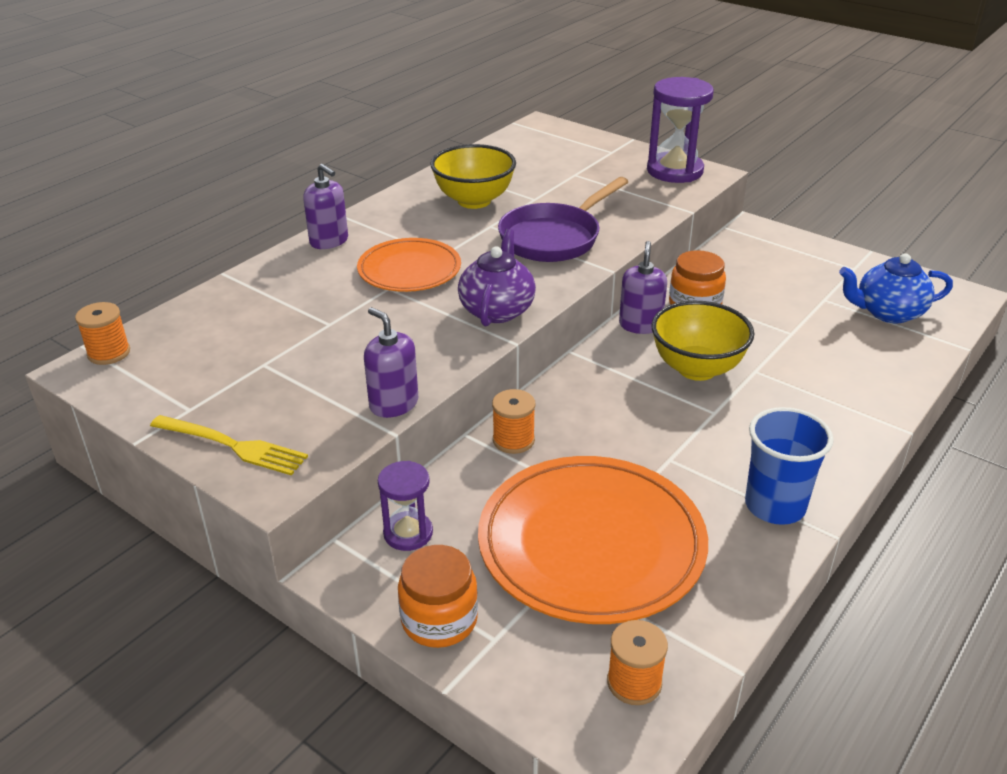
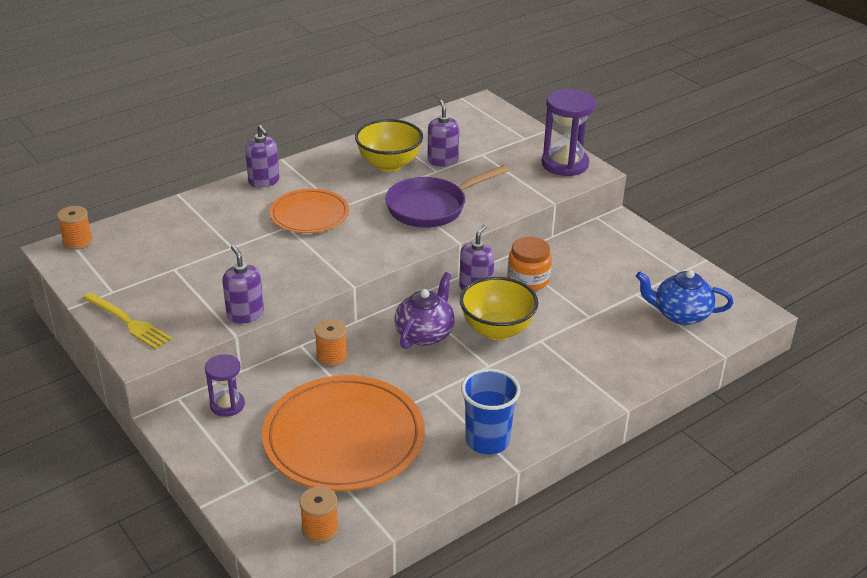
camera: 15 degrees right, 0 degrees up
orange jar [398,545,478,648] -> none
purple teapot [458,229,536,326] -> purple teapot moved to [395,272,455,349]
none -> purple soap dispenser [428,100,459,166]

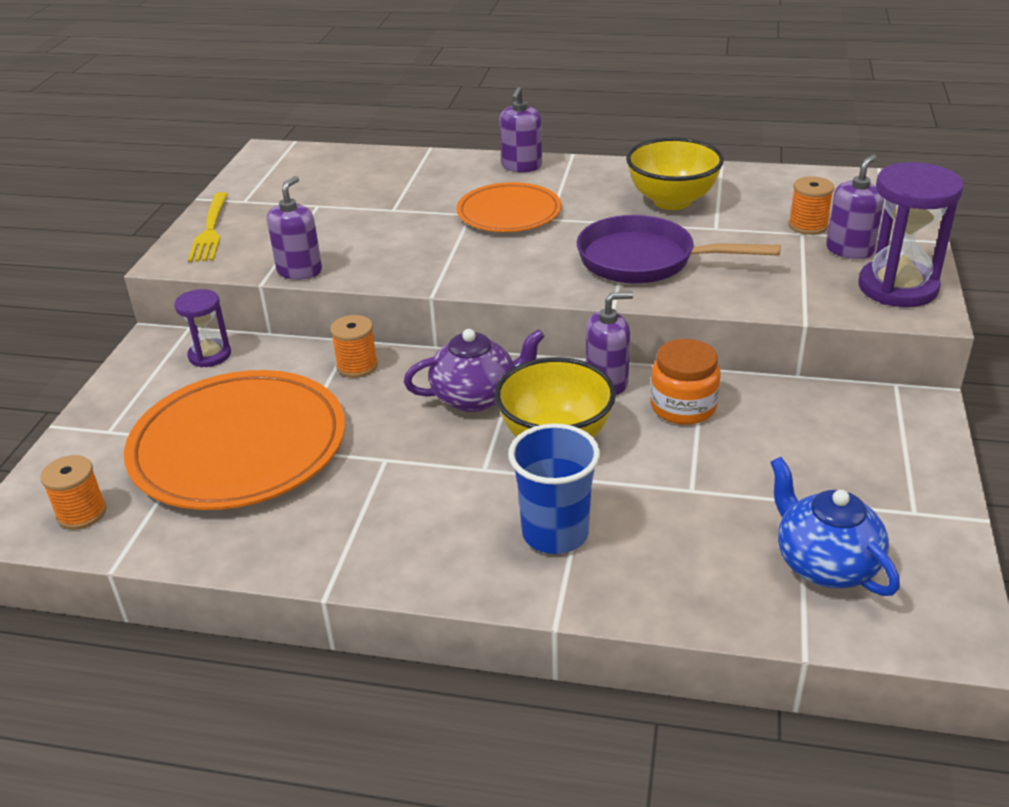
camera: 50 degrees right, 0 degrees up
orange spool [57,206,93,250] -> orange spool moved to [789,176,834,235]
purple soap dispenser [428,100,459,166] -> purple soap dispenser moved to [826,155,884,259]
blue cup [461,369,521,455] -> blue cup moved to [508,423,600,554]

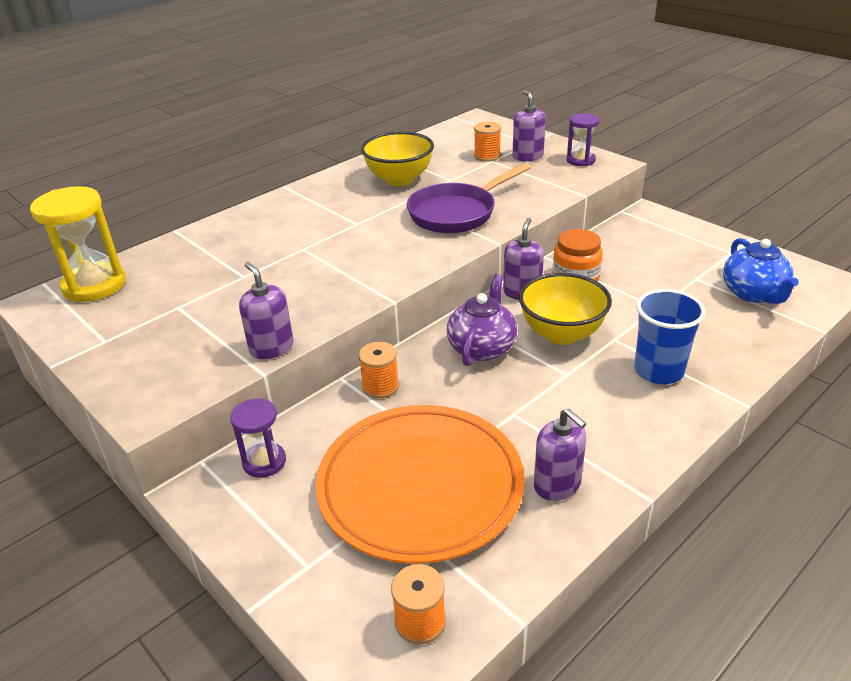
camera: 55 degrees left, 0 degrees up
yellow fork [188,192,228,262] -> none
orange plate [456,182,561,232] -> none
purple soap dispenser [500,87,542,172] -> purple soap dispenser moved to [534,408,586,501]
blue teapot [770,457,900,596] -> blue teapot turned 105 degrees counterclockwise [723,238,799,304]
purple hourglass [858,162,964,307] -> purple hourglass [566,113,599,166], size x0.58
none -> yellow hourglass [30,186,126,302]

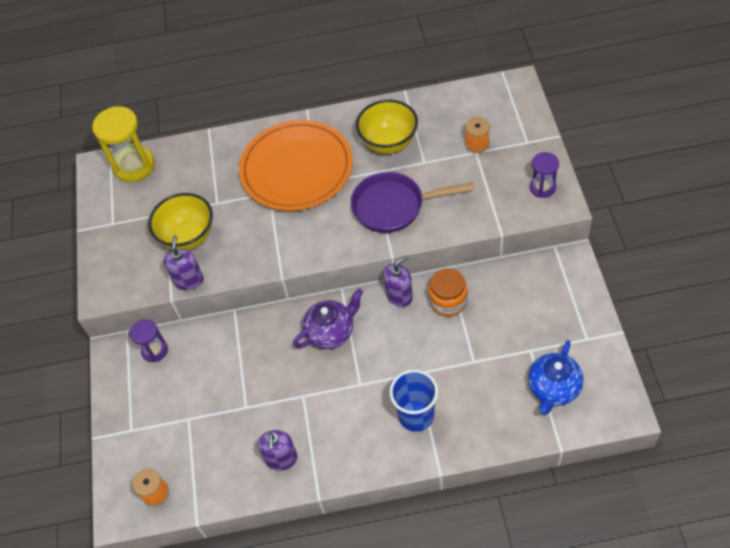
camera: 40 degrees right, 20 degrees up
orange plate [315,405,525,564] -> orange plate moved to [239,120,353,211]
orange spool [358,342,399,399] -> none
purple soap dispenser [512,90,546,161] -> none
yellow bowl [519,273,612,345] -> yellow bowl moved to [148,193,213,250]

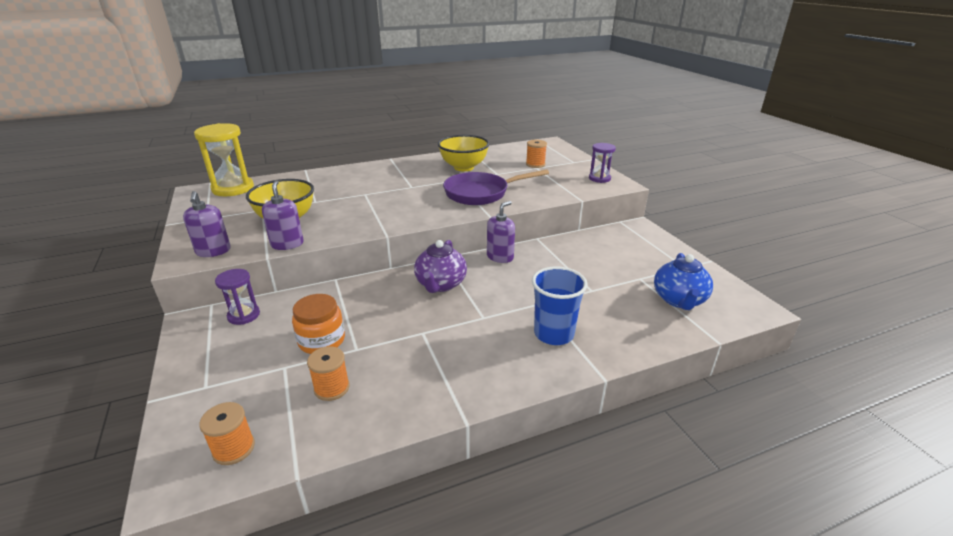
camera: 20 degrees left, 25 degrees down
orange plate [239,120,353,211] -> none
purple soap dispenser [258,430,297,471] -> purple soap dispenser moved to [183,191,231,257]
purple teapot [293,289,363,349] -> purple teapot turned 150 degrees clockwise [414,240,467,293]
orange jar [428,268,468,317] -> orange jar moved to [292,294,345,354]
none -> orange spool [307,346,350,401]

